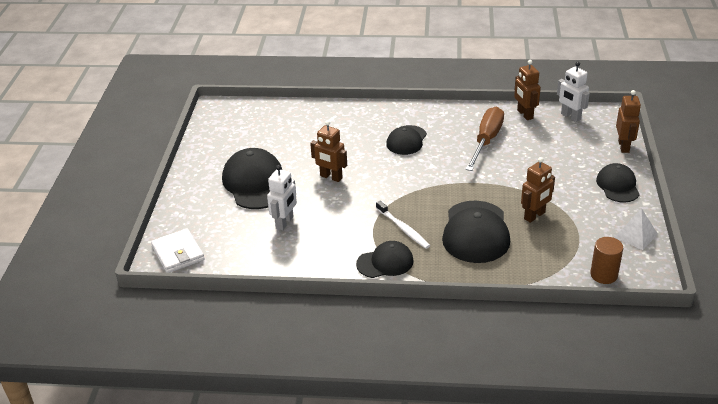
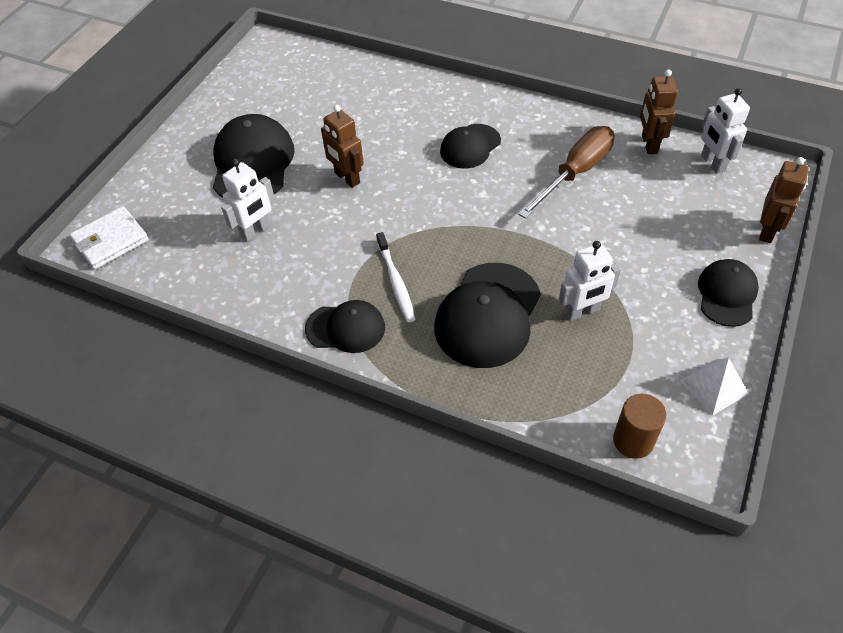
camera: 20 degrees right, 15 degrees up
white wallet [151,228,205,273] -> white wallet turned 60 degrees clockwise [70,206,149,269]
brown robot [521,157,555,223] -> white robot [559,241,621,321]

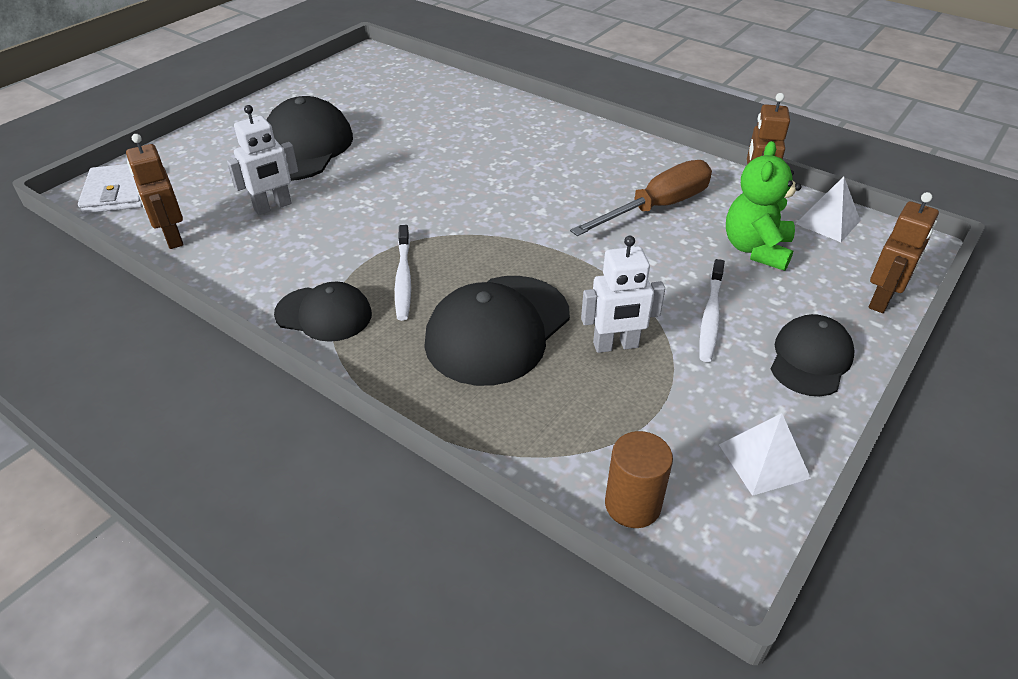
camera: 10 degrees right, 10 degrees down
white wallet [70,206,149,269] -> white wallet turned 75 degrees counterclockwise [78,164,143,214]
brown robot [321,105,364,188] -> brown robot moved to [126,134,184,249]
black cap [440,124,501,169] -> none
white robot [701,88,750,174] -> white pyramid [796,176,860,242]
none -> white toothbrush [699,259,725,362]
none -> green teddy bear [726,141,802,271]

